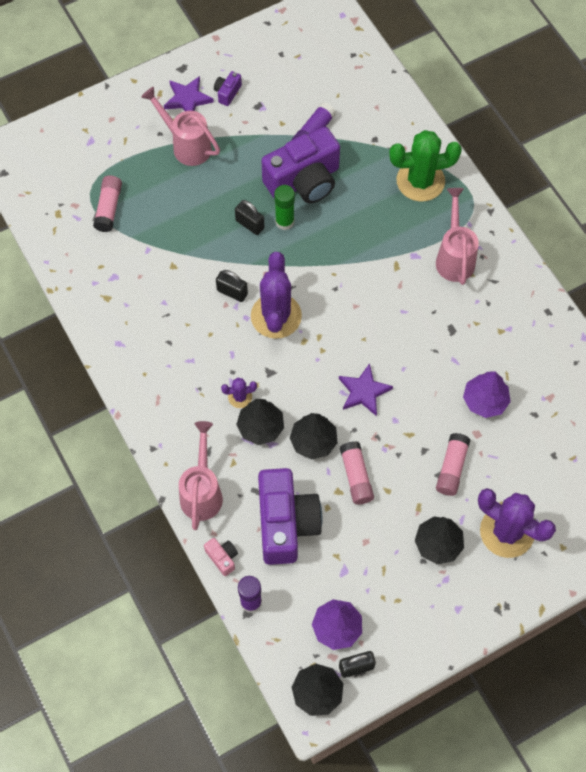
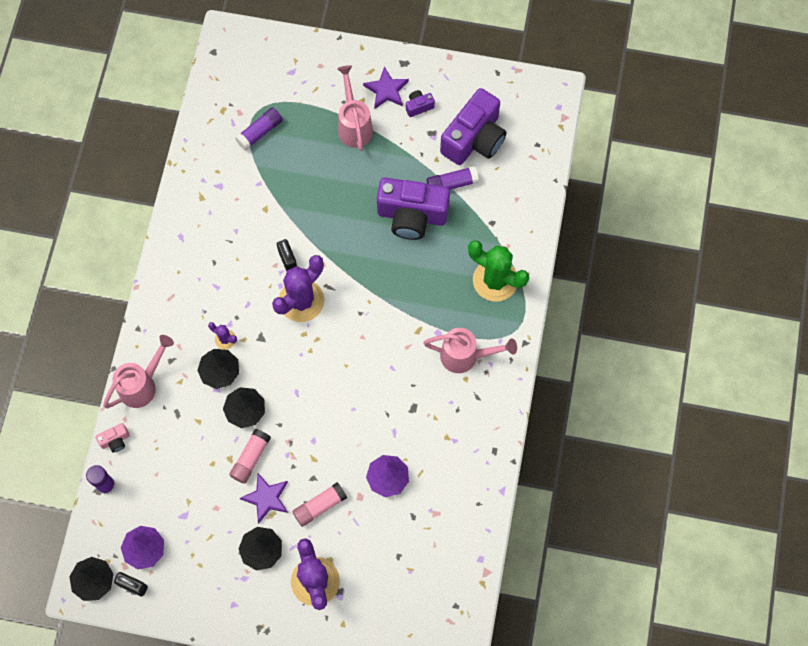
camera: 40 degrees right, 5 degrees up
pink glue stick [93,176,122,232] -> purple glue stick [235,107,283,151]
pink camera [204,538,238,576] -> pink camera turned 60 degrees clockwise [96,423,130,452]
black padlock [235,200,264,235] -> none
purple camera [258,468,322,565] -> purple camera moved to [440,88,506,165]
green glue stick [274,185,295,230] -> none
purple star [339,363,393,416] -> purple star moved to [240,473,288,523]
pink watering can [436,188,479,285] -> pink watering can turned 60 degrees clockwise [423,328,517,373]

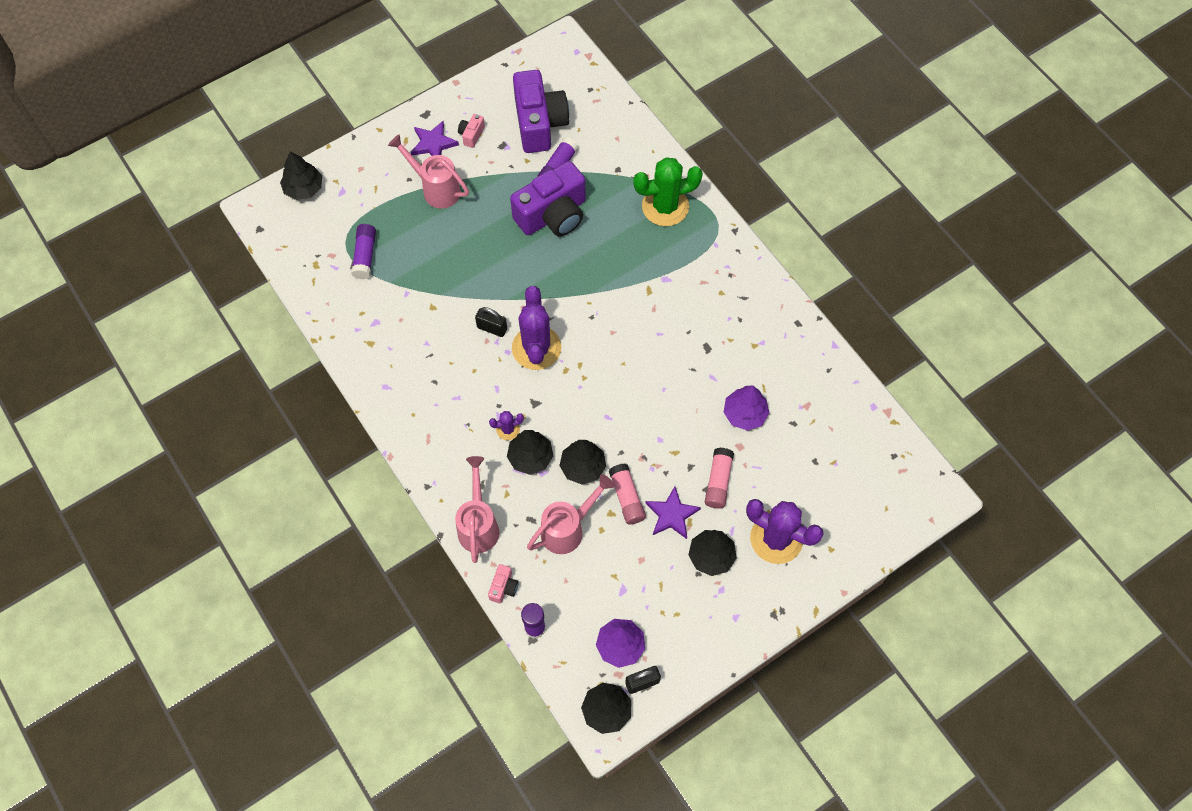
camera: 45 degrees left, 5 degrees down
purple camera [406,90,435,117] -> pink camera [458,114,485,148]
pink watering can [423,328,517,373] -> pink watering can moved to [527,474,614,554]
none -> black tree [280,152,322,200]

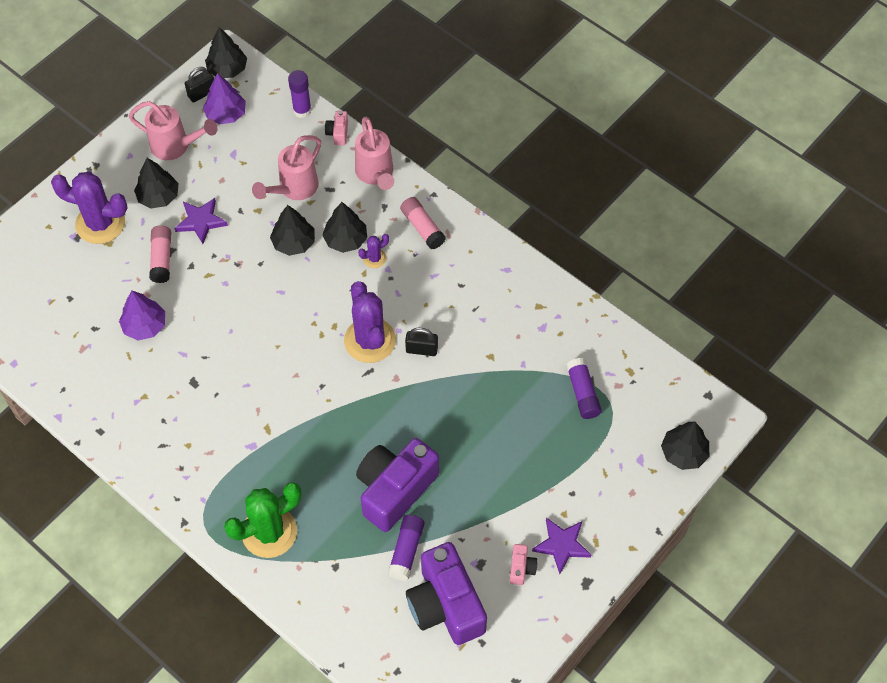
camera: 165 degrees right, 5 degrees down
pink watering can [388,134,469,208] -> pink watering can moved to [129,101,218,160]
pink glue stick [609,464,646,524] -> pink glue stick moved to [400,197,446,249]

